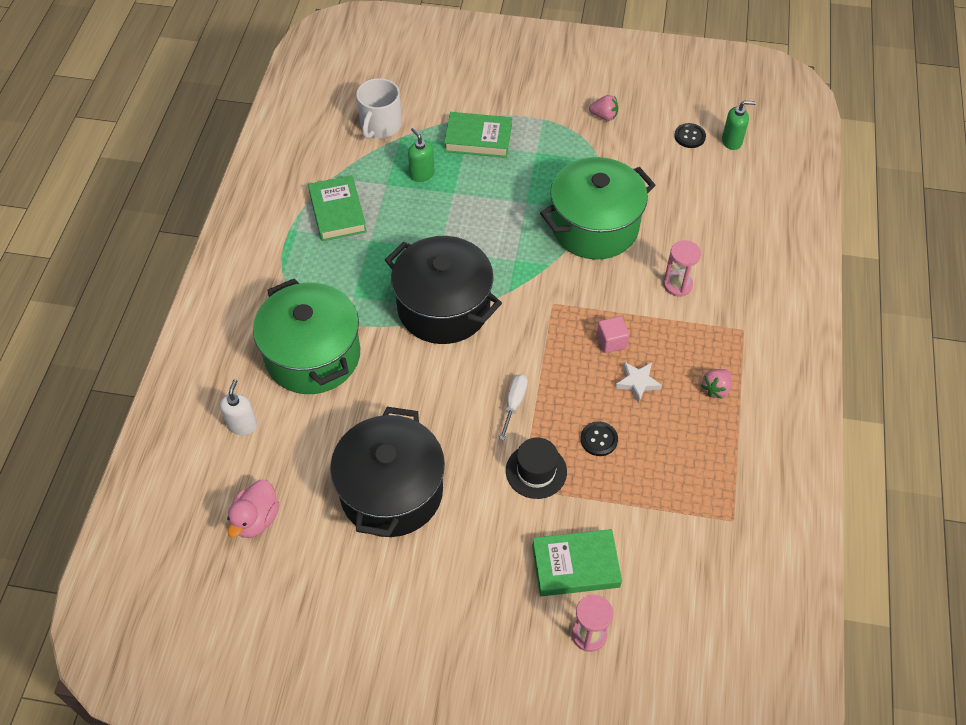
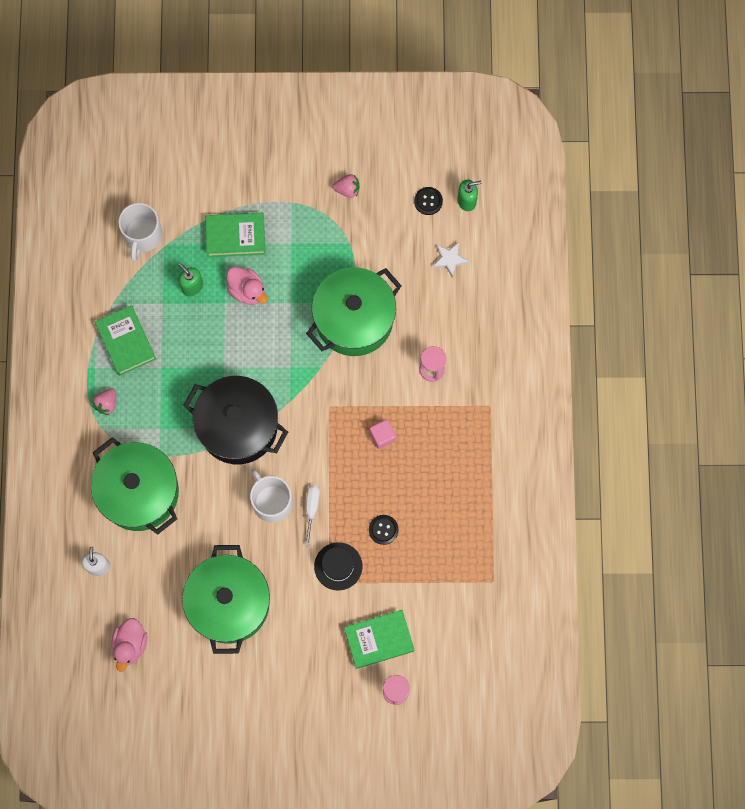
camera: 10 degrees left, 20 degrees up
black pot [330,407,445,537] -> green pot [182,545,270,654]
white star [615,362,662,403] -> white star moved to [433,242,469,278]
pink strawberry [701,369,732,399] -> pink strawberry moved to [93,388,116,415]
none -> pink duck [227,267,267,305]
none -> white mug [250,469,293,523]

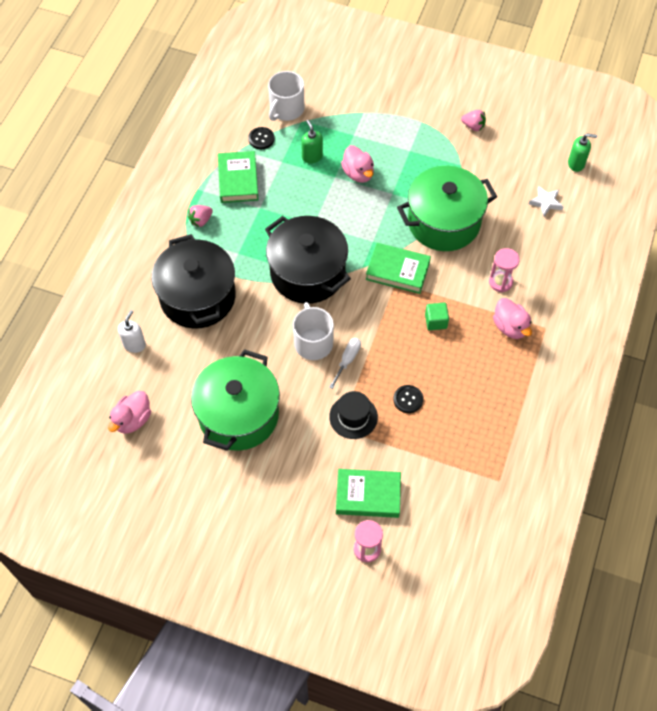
camera: 20 degrees right, 15 degrees down
green pot [91,437,179,535] -> black pot [152,234,236,329]
green book [205,213,266,257] -> green book moved to [366,243,431,294]
pink cube [370,419,396,449] -> green cube [425,303,449,330]
black button [414,187,443,215] -> black button moved to [248,127,274,149]
none -> pink duck [493,298,532,339]

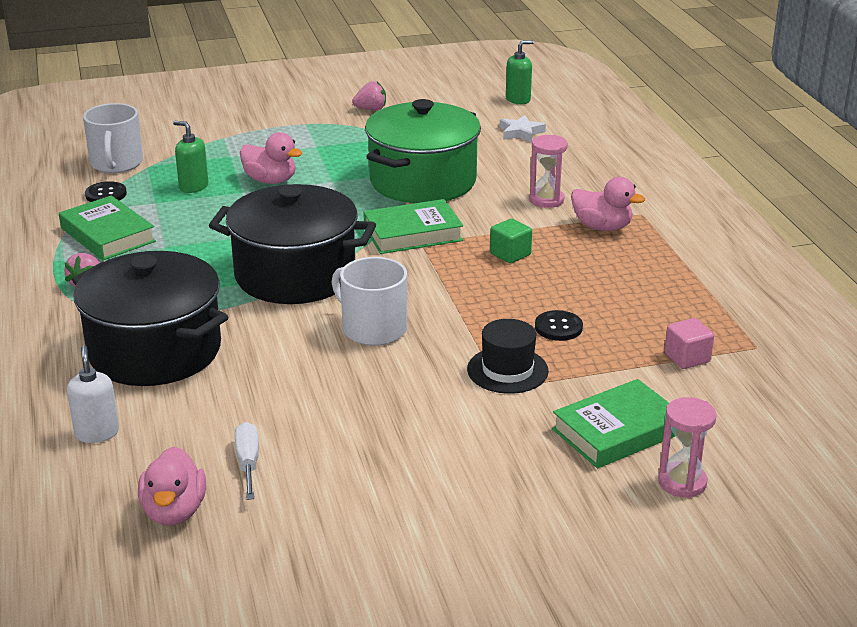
camera: 35 degrees left, 30 degrees down
green pot [191,349,280,451] -> none
white screwdriver [329,338,361,389] -> white screwdriver moved to [235,422,259,500]
none -> pink cube [664,318,714,369]

